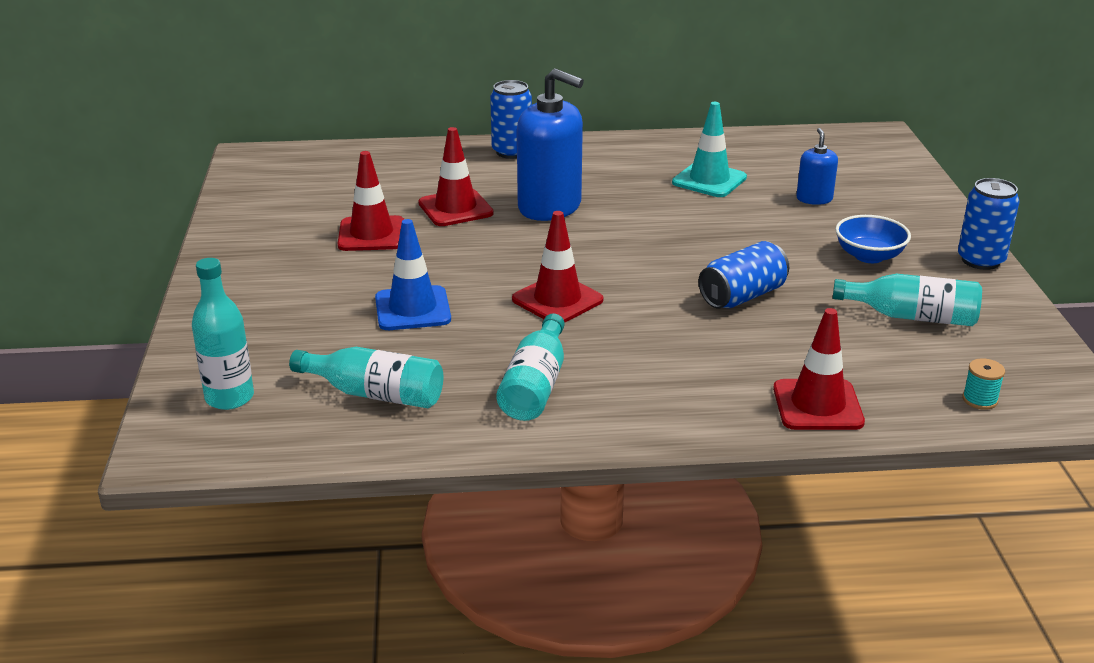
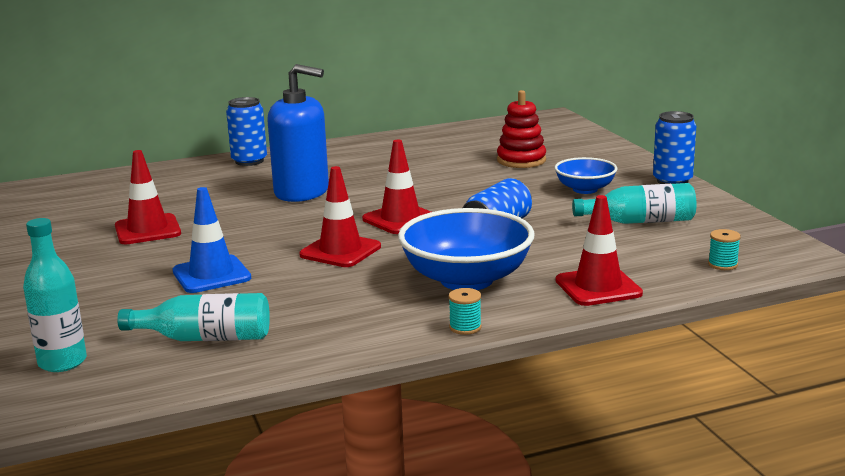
camera: 15 degrees left, 10 degrees down
red traffic cone [418,127,494,226] -> red traffic cone moved to [362,140,431,234]
turquoise bottle [496,314,565,421] -> none
turquoise traffic cone [672,102,747,197] -> none
blue soap dispenser [796,128,838,205] -> red stacking toy [497,90,546,168]
none -> blue bowl [398,208,535,290]
none -> turquoise spool [449,288,482,335]

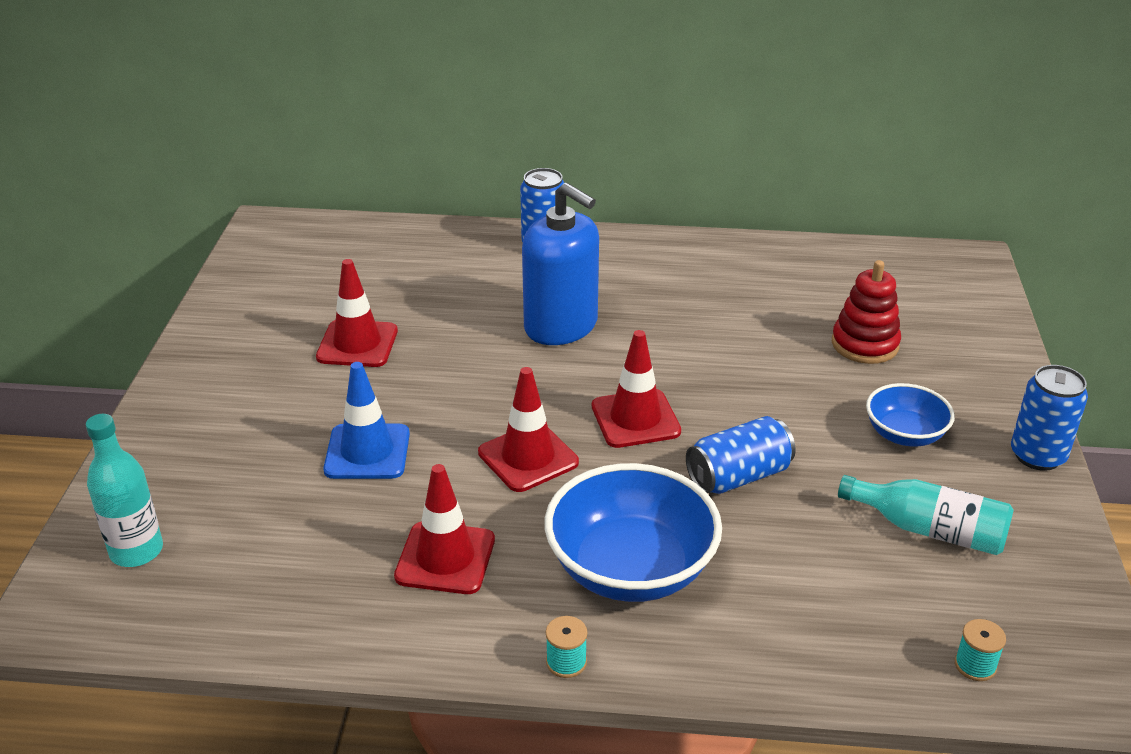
camera: 25 degrees right, 15 degrees up
turquoise bottle [117,293,270,341] -> none
red traffic cone [556,195,643,306] -> red traffic cone moved to [394,464,495,594]

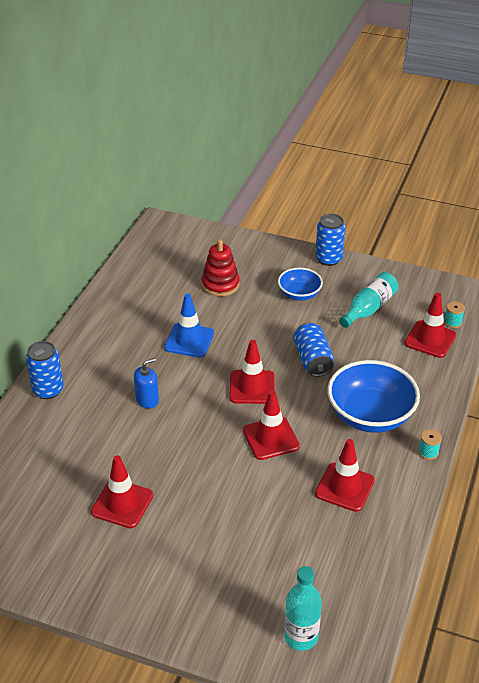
camera: 75 degrees left, 5 degrees up
blue traffic cone [323,362,410,479] -> blue traffic cone moved to [164,294,214,358]
blue soap dispenser [522,183,599,345] -> blue soap dispenser [134,358,159,408], size x0.50
none -> red traffic cone [404,293,456,358]

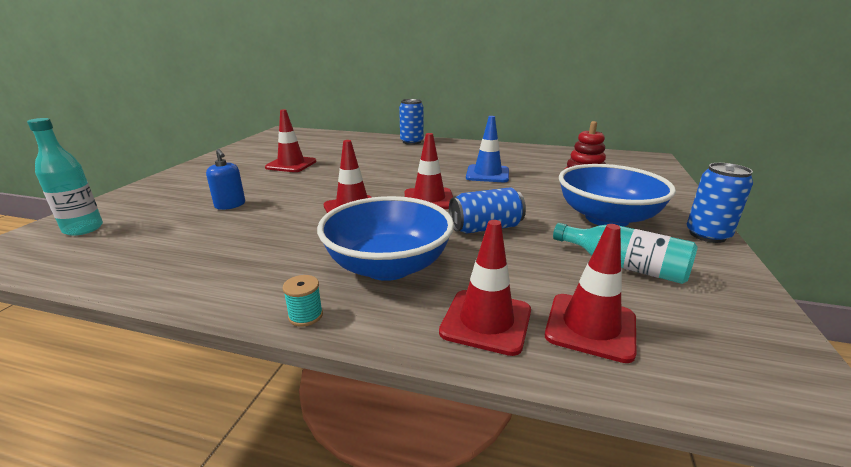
camera: 85 degrees right, 15 degrees down
blue soap dispenser [134,358,159,408] -> blue soap dispenser moved to [206,149,245,210]
blue bowl [278,268,323,301] -> blue bowl [559,164,676,227], size x1.78
red traffic cone [315,439,375,512] -> red traffic cone moved to [439,220,531,356]
turquoise spool [444,301,465,328] -> none

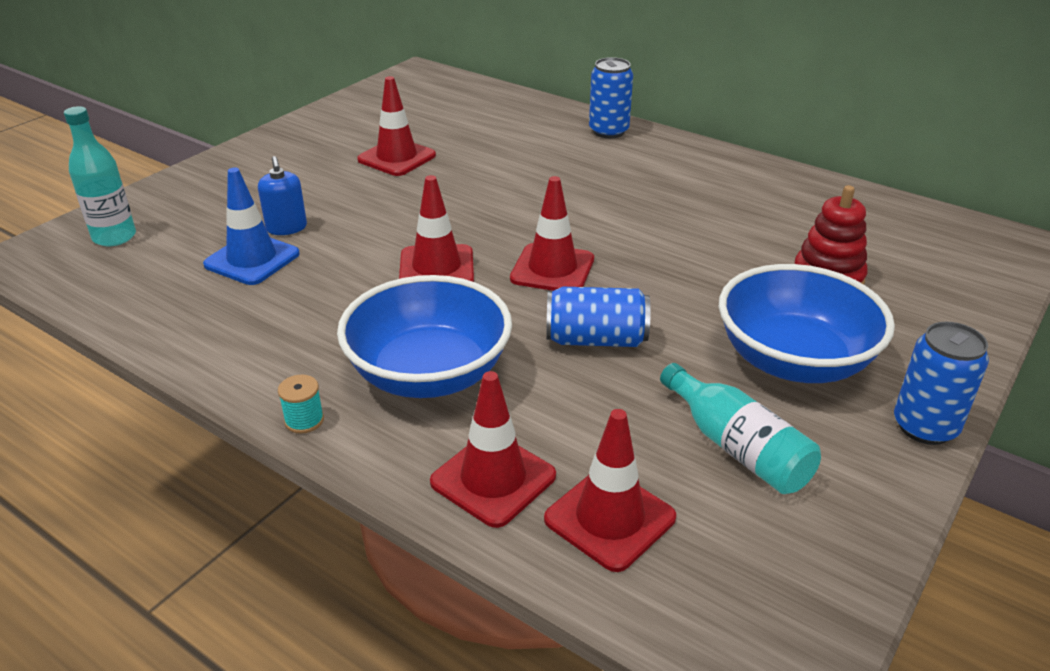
camera: 20 degrees right, 10 degrees up
blue traffic cone [466,116,509,182] -> blue traffic cone moved to [203,168,300,285]

